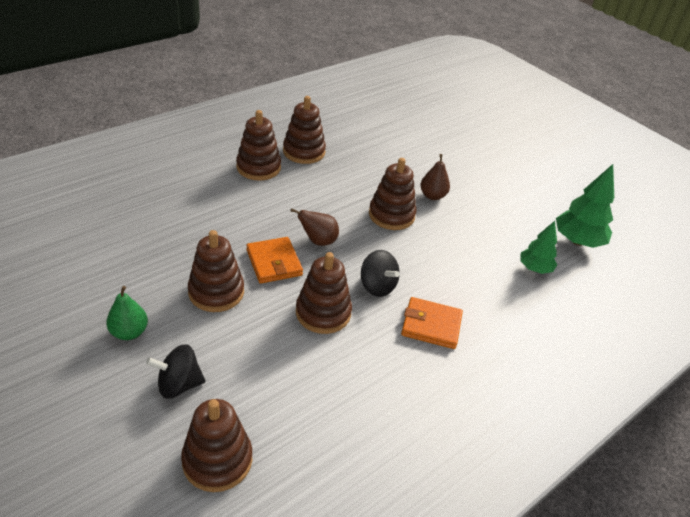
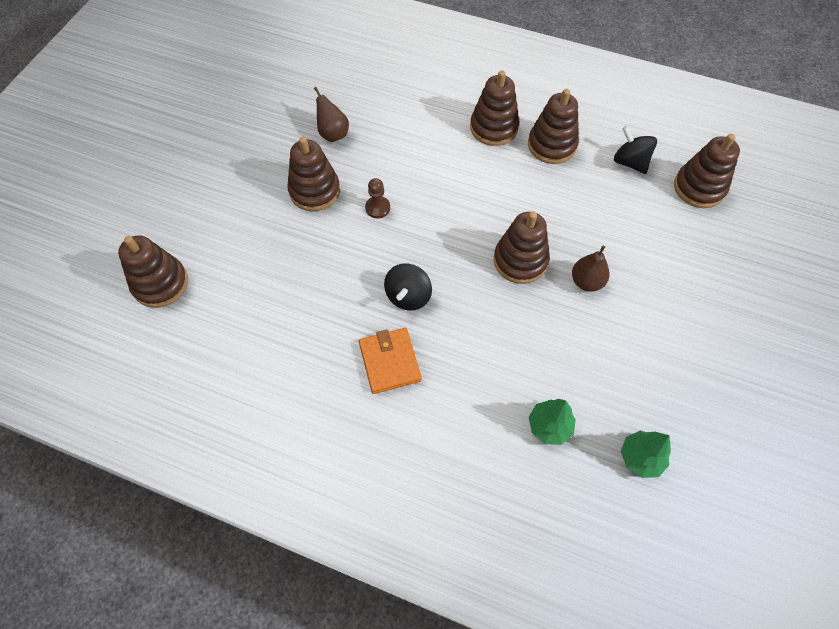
camera: 65 degrees right, 20 degrees up
green pear [106,286,148,340] -> none
black spinning top [146,344,206,399] -> black spinning top moved to [614,126,657,174]
orange wallet [246,237,303,284] -> brown pawn [365,178,390,218]
brown pear [291,208,339,246] -> brown pear moved to [314,87,349,142]
brown stacking toy [296,252,352,334] -> brown stacking toy moved to [674,134,740,208]
green tree [556,164,614,248] -> green tree [621,431,671,478], size x0.63

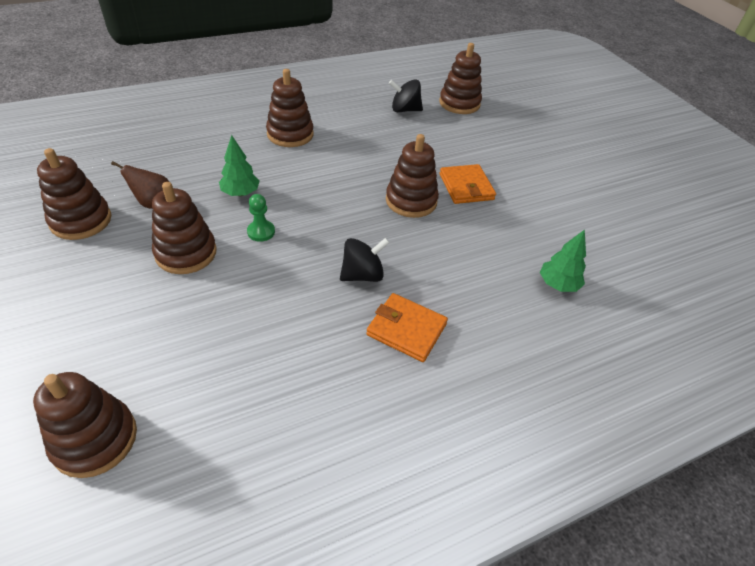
camera: 50 degrees left, 15 degrees down
brown pawn [365,178,390,218] -> green pawn [247,194,275,242]
black spinning top [384,264,432,310] -> black spinning top turned 90 degrees counterclockwise [340,238,390,282]
brown stacking toy [528,89,579,164] -> brown stacking toy moved to [37,148,111,240]
brown pear [572,246,610,291] -> orange wallet [439,164,496,204]
green tree [621,431,671,478] -> green tree moved to [219,135,260,196]

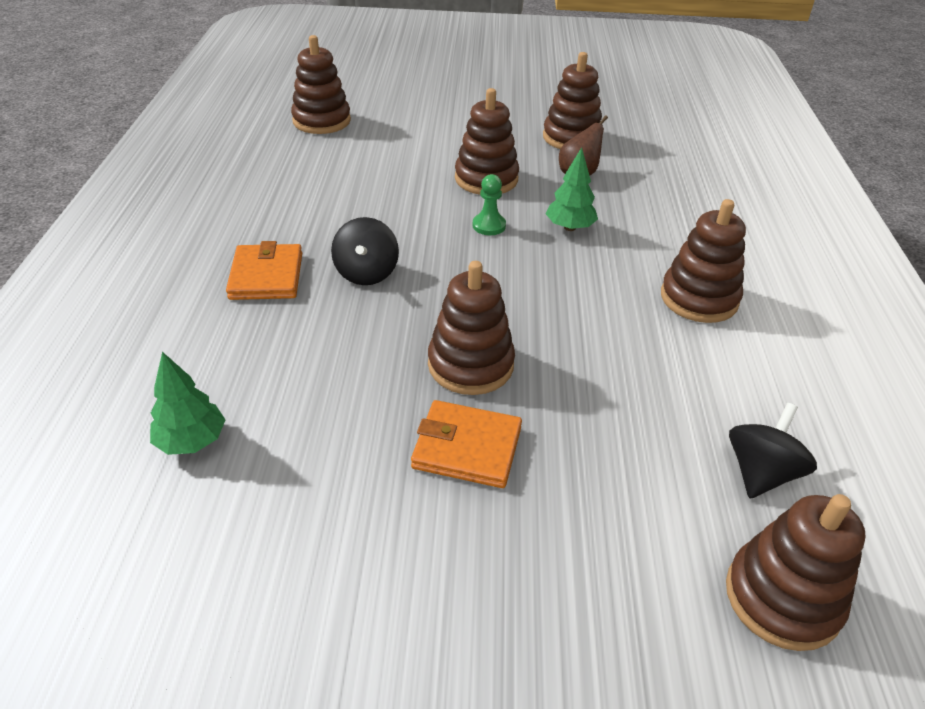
camera: 120 degrees right, 5 degrees down
orange wallet [366,293,448,362] -> orange wallet turned 60 degrees counterclockwise [226,241,302,300]

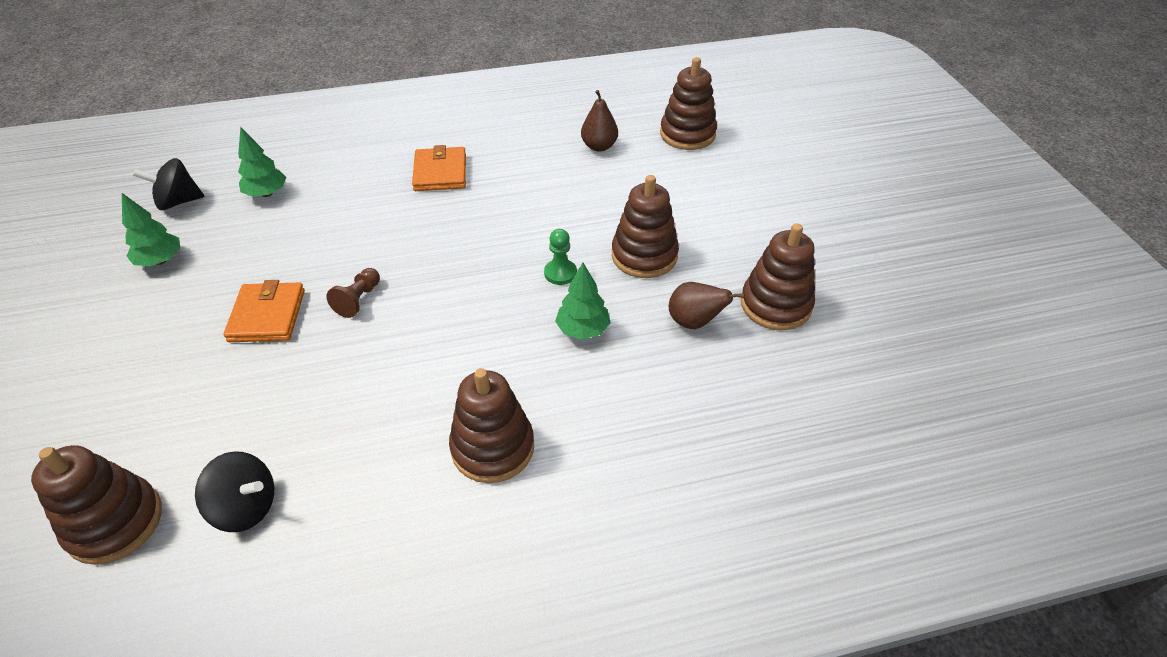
camera: 75 degrees right, 5 degrees up
orange wallet [226,241,302,300] -> orange wallet turned 75 degrees counterclockwise [412,145,466,191]
black spinning top [331,217,399,285] -> black spinning top moved to [133,158,205,210]
brown stacking toy [428,261,515,395] -> brown pawn [326,268,380,318]
none -> green tree [122,193,180,266]
none -> brown pear [581,90,618,152]

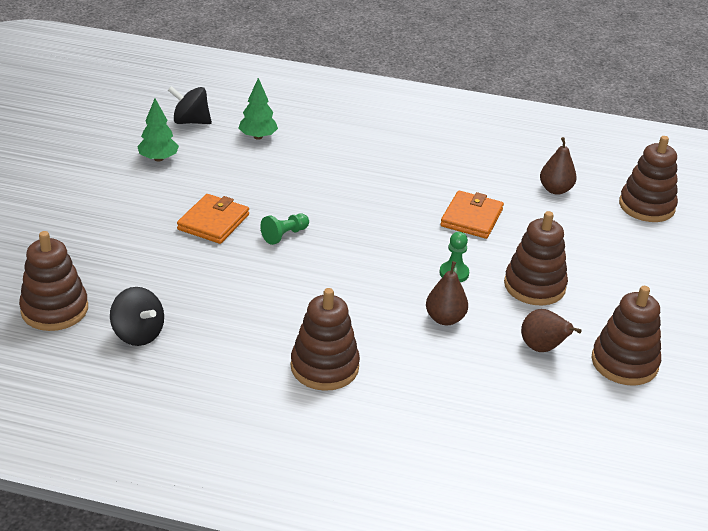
camera: 25 degrees right, 10 degrees down
brown pawn [326,268,380,318] -> green pawn [260,213,309,245]
orange wallet [412,145,466,191] -> orange wallet moved to [440,191,504,239]
green tree [555,263,611,340] -> brown pear [426,261,468,325]

